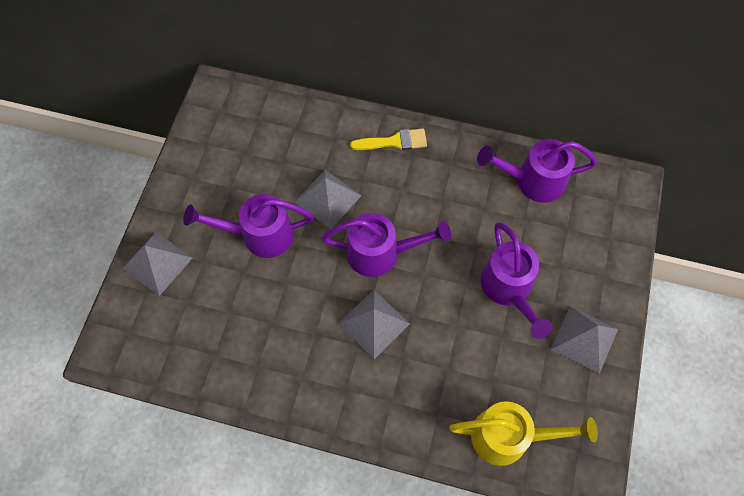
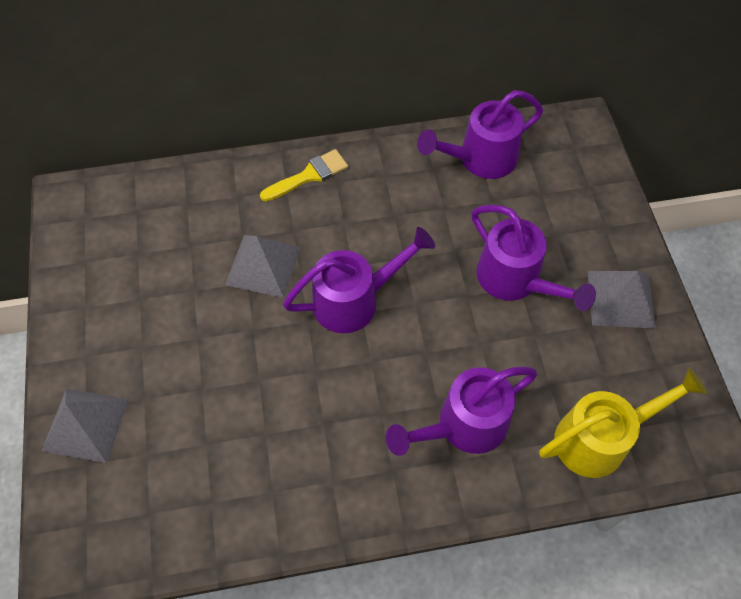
camera: 25 degrees left, 5 degrees down
purple watering can [183,194,314,258] -> purple watering can moved to [386,367,538,456]
grey pyramid [338,290,410,359] -> none

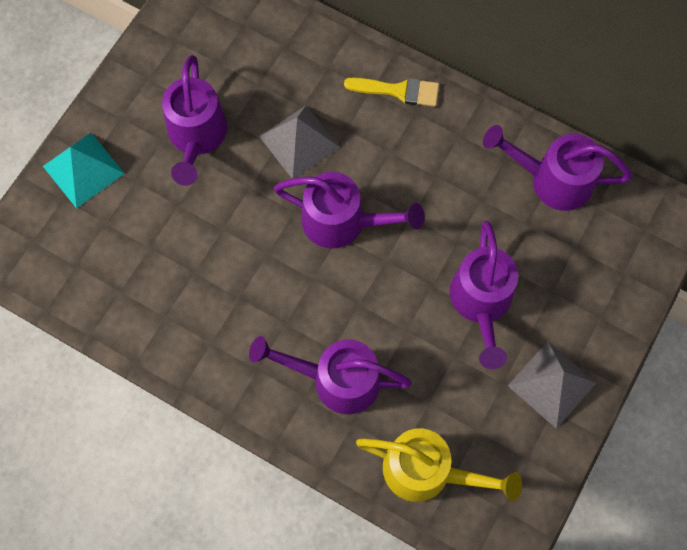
camera: 40 degrees right, 10 degrees up
grey pyramid [42,388,129,463] -> turquoise pyramid [43,133,125,209]
none -> purple watering can [162,55,227,186]

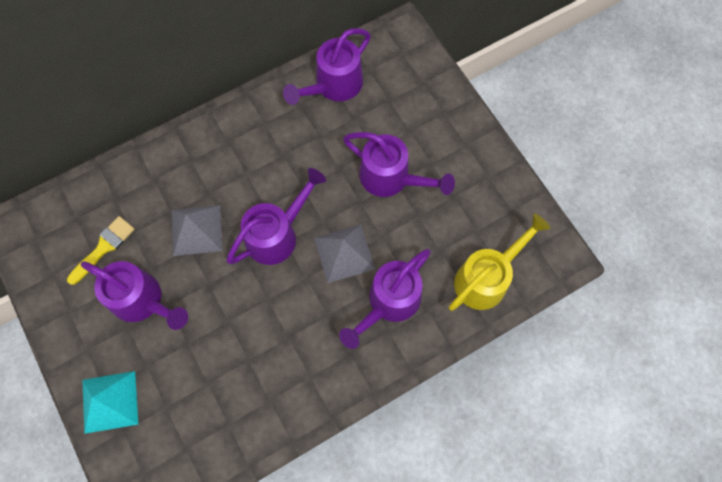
camera: 60 degrees left, 0 degrees up
yellow brush [344,77,439,107] -> yellow brush moved to [67,216,135,285]
grey pyramid [508,341,596,429] -> grey pyramid moved to [314,224,375,283]

